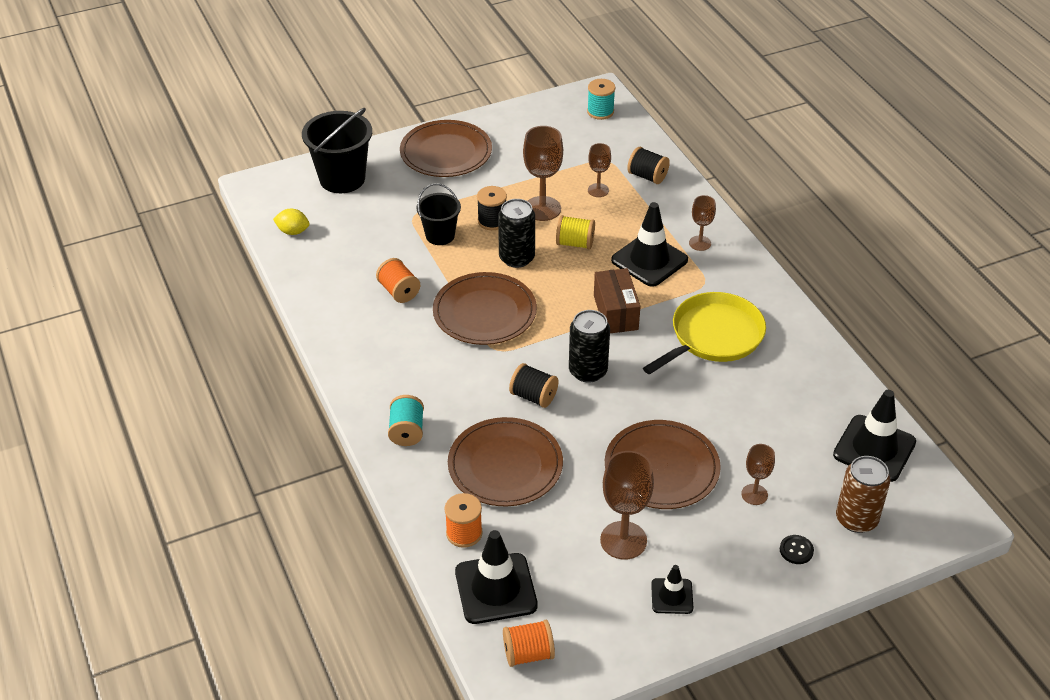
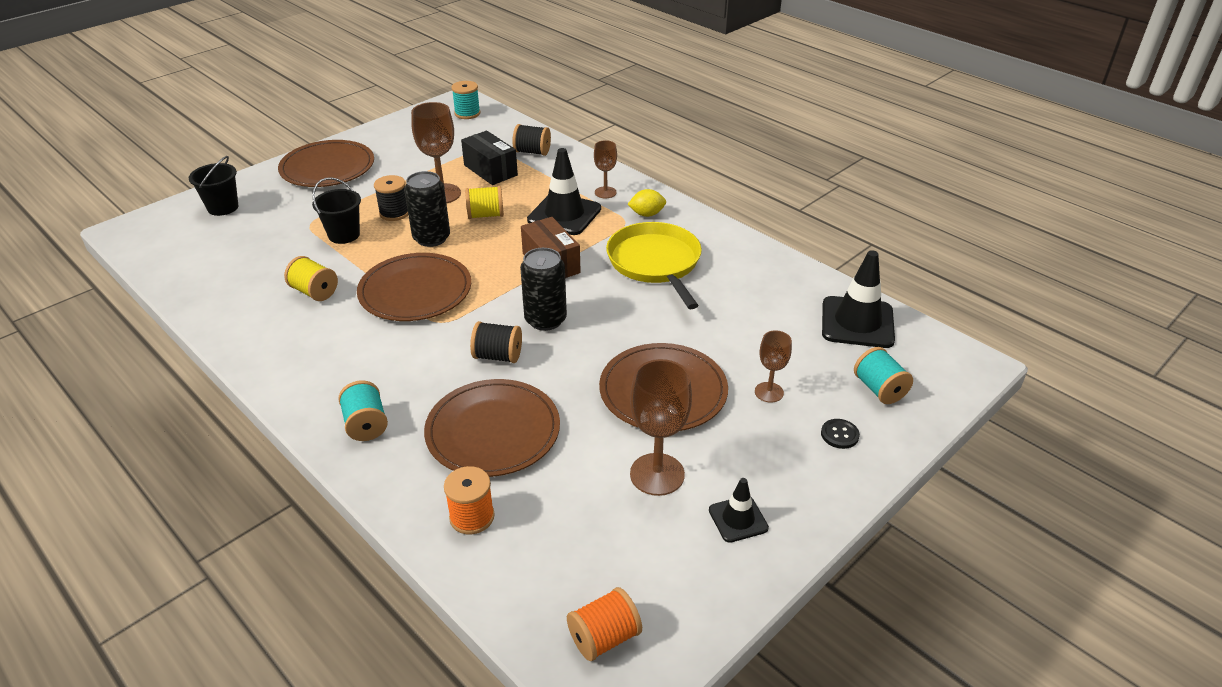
camera: 20 degrees left, 5 degrees down
yellow lemon [273,209,310,235] -> yellow lemon moved to [627,189,666,217]
black bucket [302,108,372,193] -> black bucket [189,156,238,216], size x0.61
orange spool [376,258,420,303] -> yellow spool [284,256,338,301]
black traffic cone [455,530,538,624] -> none
brown goblet [588,143,611,197] -> black box [461,130,518,185]
yellow pan [643,292,766,374] -> yellow pan turned 45 degrees counterclockwise [606,222,702,309]
brown can [836,456,891,533] -> turquoise spool [854,347,913,404]

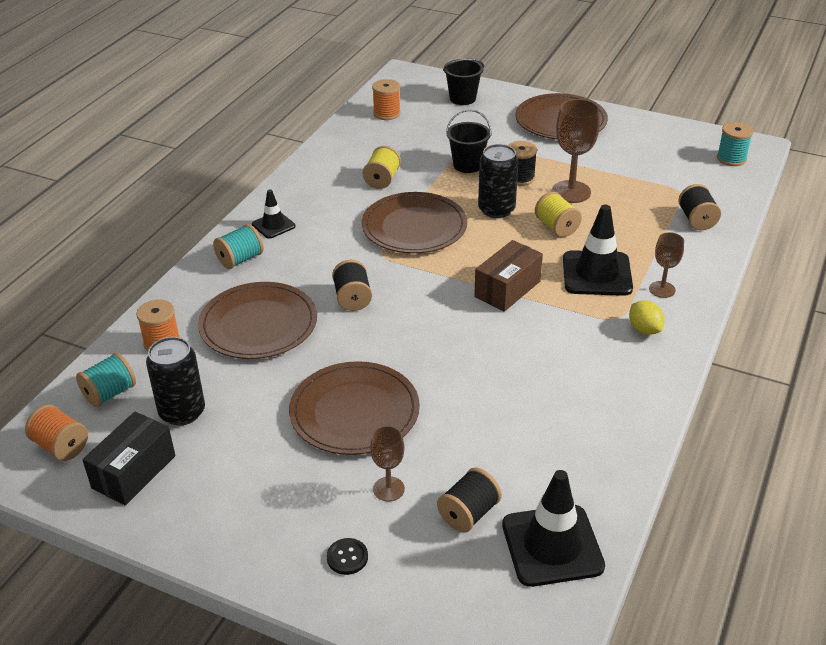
camera: 70 degrees right, 0 degrees up
black box [461,130,518,185] -> black box moved to [82,412,175,505]
black can [520,248,567,331] -> black can moved to [146,337,205,426]
yellow pan [606,222,702,309] -> none
brown goblet [630,359,692,496] -> none
black traffic cone [709,478,769,543] -> black traffic cone moved to [252,189,296,239]
turquoise spool [854,347,913,404] -> turquoise spool moved to [76,353,136,407]
none -> orange spool [372,79,401,120]
none -> black spool [437,468,502,533]

